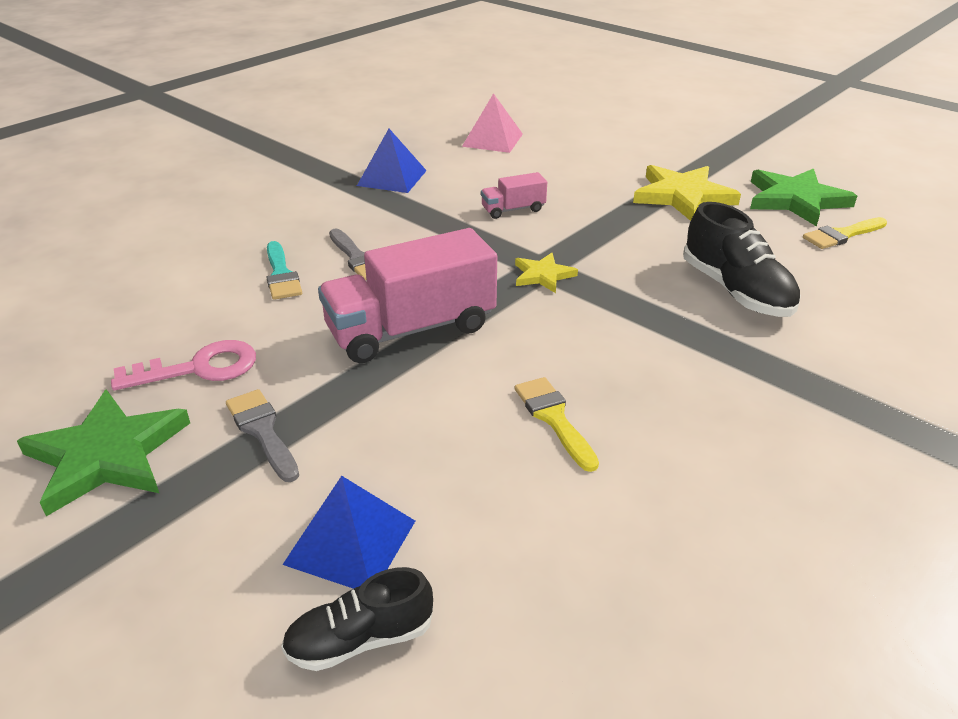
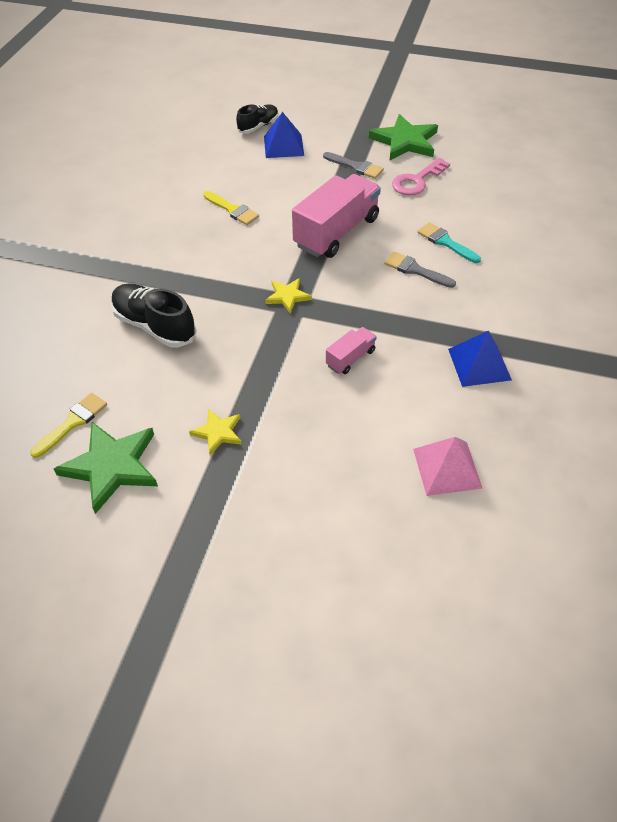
camera: 155 degrees right, 15 degrees up
yellow star [633,165,741,221] -> yellow star [189,409,242,455], size x0.54

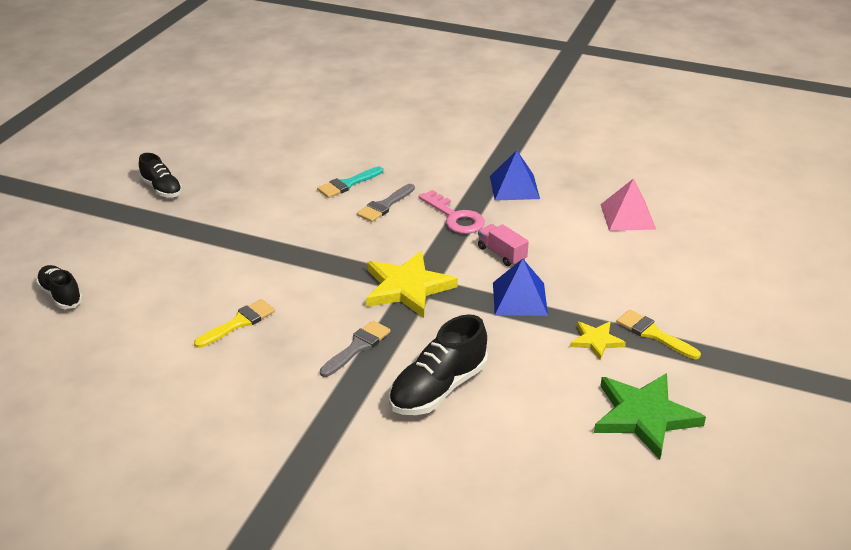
camera: 85 degrees left, 15 degrees down
yellow brush [30,393,107,458] -> yellow brush moved to [617,310,701,359]
blue pyramid [264,112,304,158] -> blue pyramid moved to [493,259,548,316]
yellow star [265,278,312,314] -> yellow star [366,251,458,318], size x1.86
pink truck [292,174,381,258] -> none
grey brush [323,152,384,179] -> grey brush moved to [320,320,391,377]
green star [369,114,438,160] -> black shoe [139,153,182,197]
pink key [392,158,450,195] -> pink key moved to [419,190,485,234]

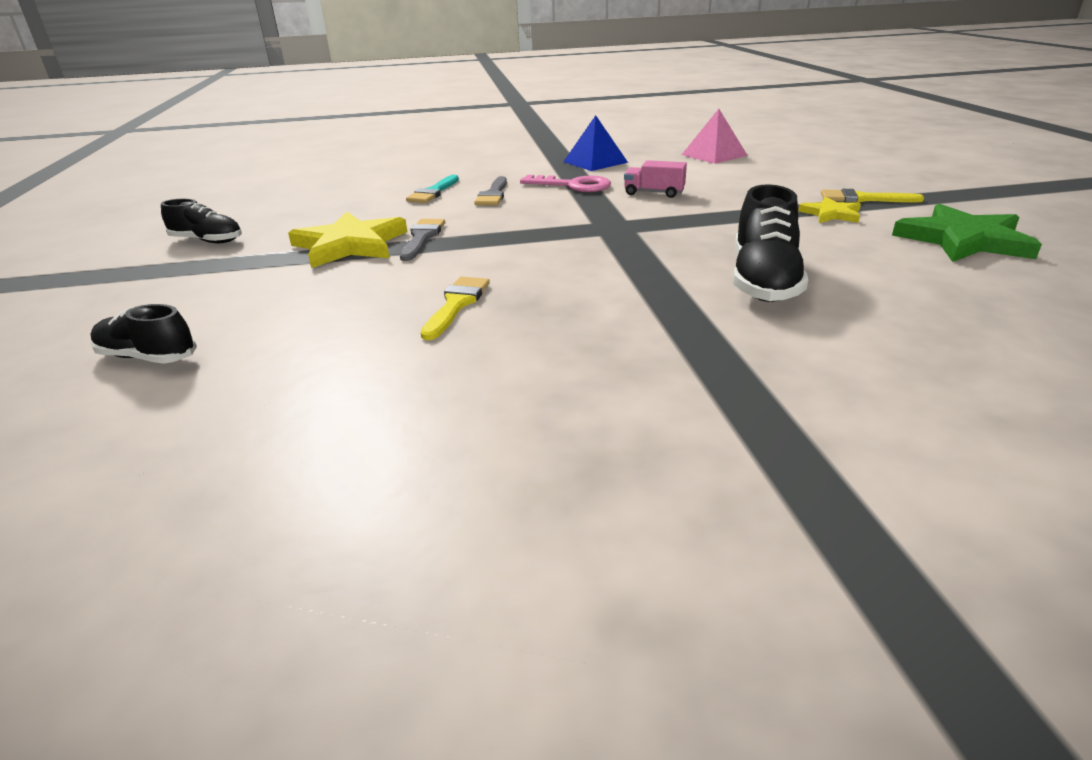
camera: 30 degrees left, 5 degrees down
grey brush [320,320,391,377] -> grey brush moved to [400,219,445,261]
yellow star [366,251,458,318] -> yellow star moved to [288,212,407,268]
blue pyramid [493,259,548,316] -> none

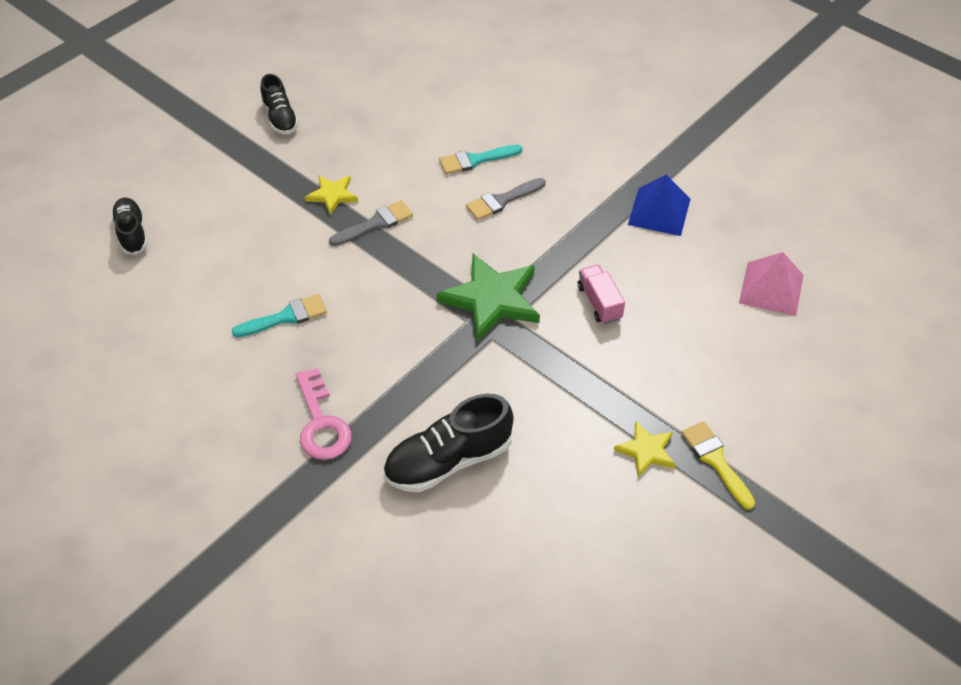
camera: 50 degrees right, 20 degrees up
yellow star [288,212,407,268] -> yellow star [305,175,358,215], size x0.54
yellow brush [421,276,490,340] -> turquoise brush [232,294,327,337]
pink key [520,175,611,192] -> pink key moved to [296,368,352,460]
green star [892,204,1042,262] -> green star moved to [436,254,540,341]

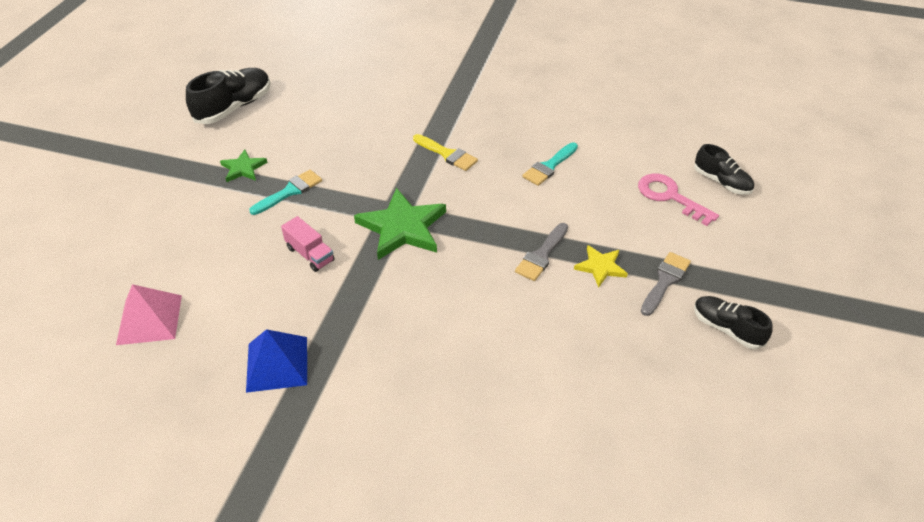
camera: 155 degrees right, 5 degrees down
pink key [296,368,352,460] -> pink key moved to [638,173,719,226]
black shoe [383,394,514,492] -> black shoe moved to [186,68,271,124]
turquoise brush [439,145,522,174] -> turquoise brush moved to [249,170,322,215]
grey brush [466,178,546,220] -> grey brush moved to [641,252,691,316]
yellow star [614,421,675,477] -> green star [220,149,268,182]
yellow brush [681,421,755,510] -> yellow brush moved to [413,134,478,171]

